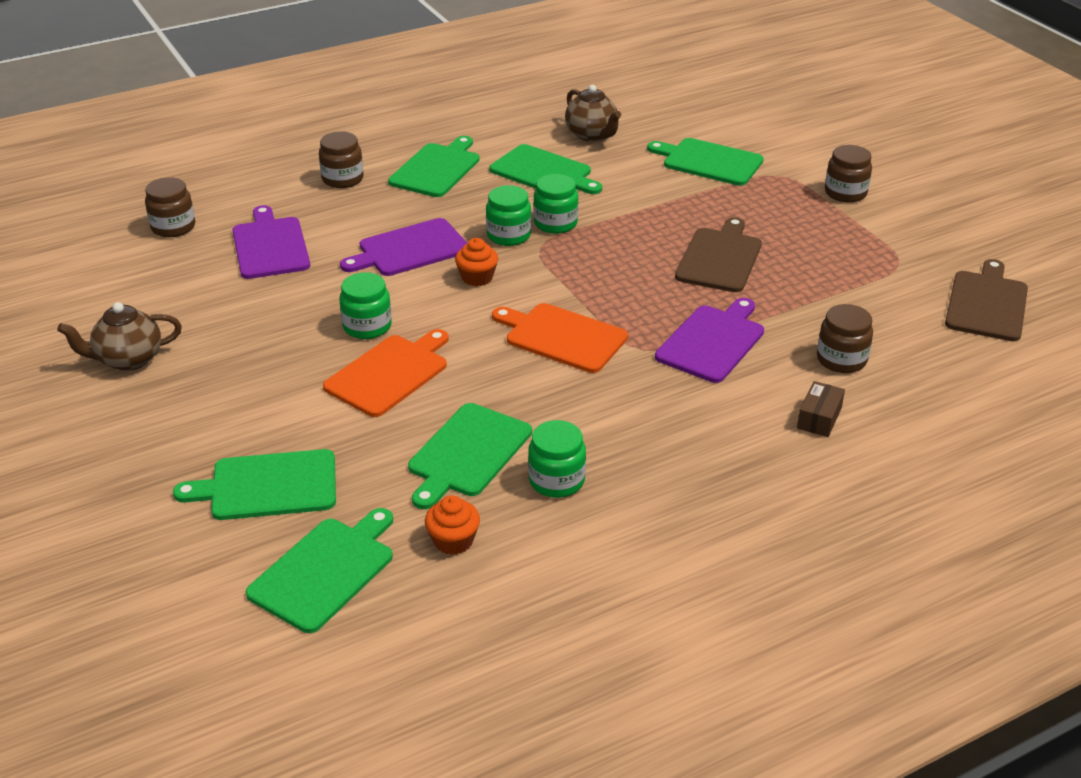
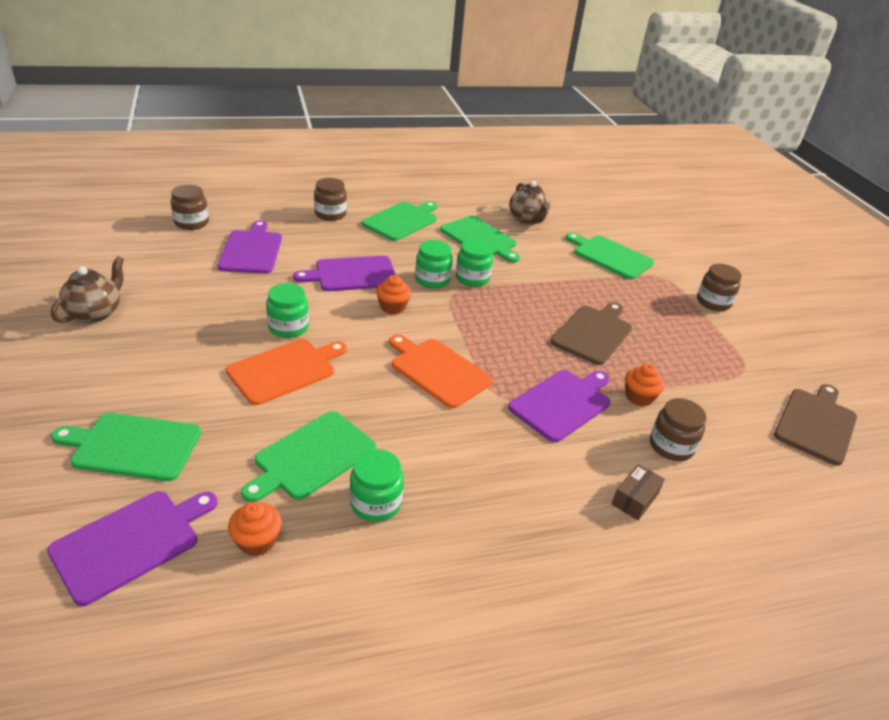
camera: 10 degrees right, 0 degrees up
brown teapot [57,302,182,371] -> brown teapot turned 120 degrees clockwise [51,256,124,323]
green cutting board [246,508,393,633] -> purple cutting board [47,491,218,606]
none -> orange cupcake [625,364,665,406]

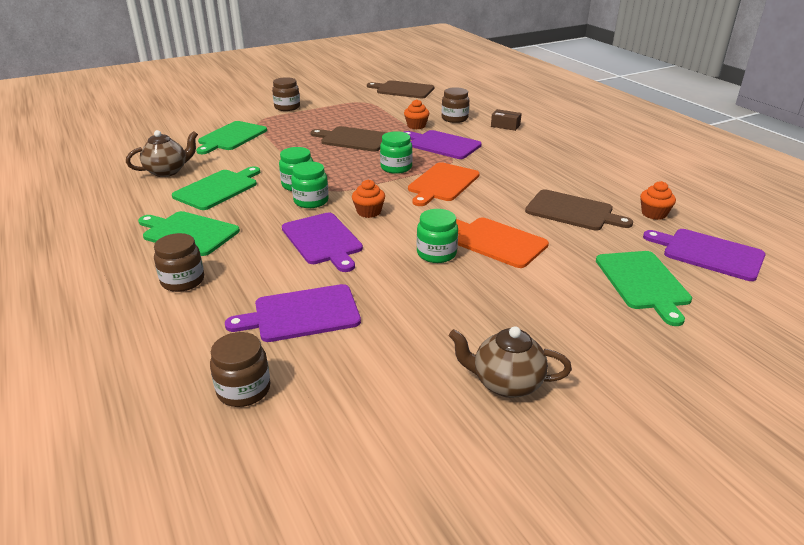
camera: 100 degrees left, 5 degrees down
green cutting board [241,411,376,502] -> brown cutting board [525,189,633,230]
green jar [350,449,404,522] -> green jar moved to [380,131,412,174]

